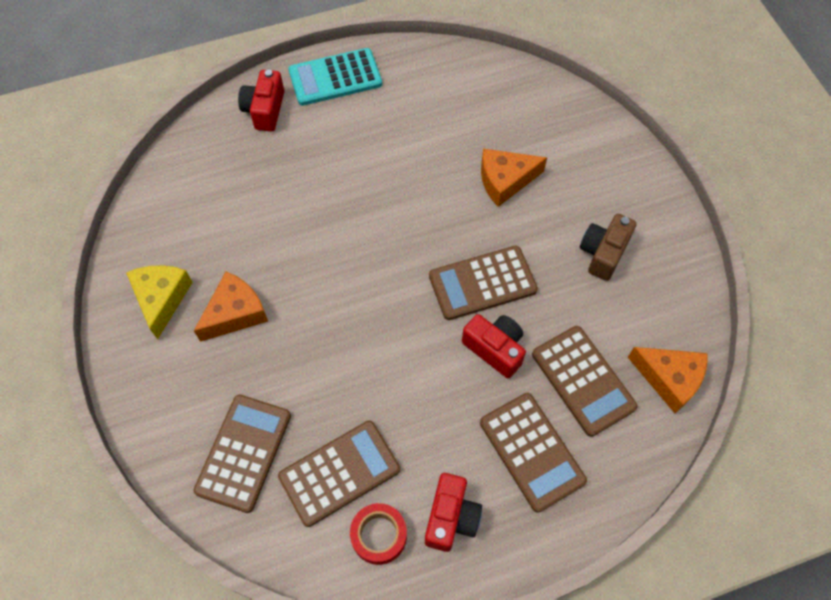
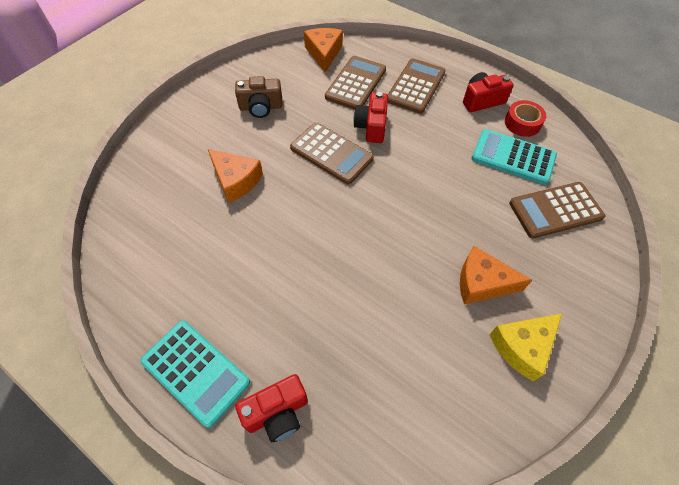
camera: 125 degrees left, 5 degrees down
brown calculator [278,420,400,527] -> turquoise calculator [472,129,557,185]

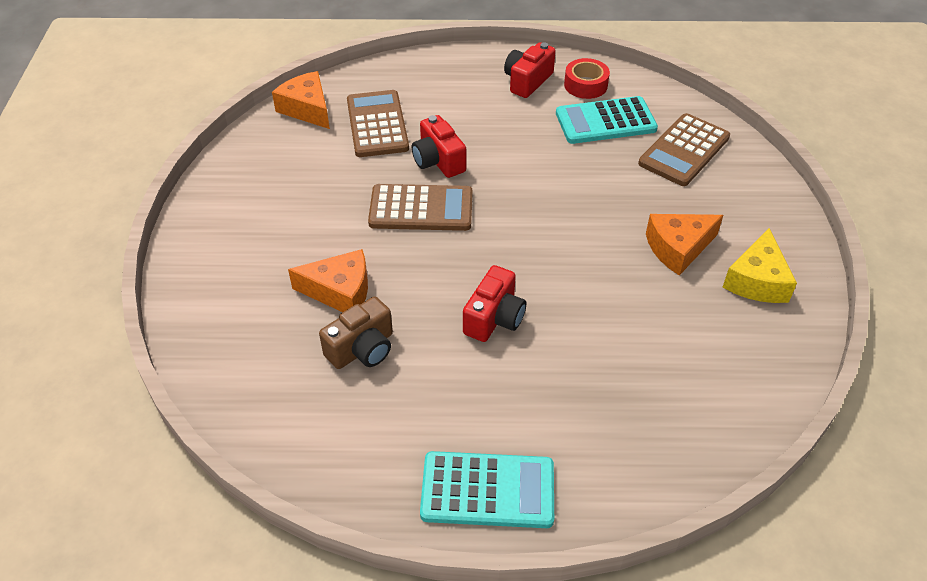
camera: 35 degrees left, 10 degrees down
brown camera [235,76,283,118] -> brown camera moved to [319,296,393,369]
red camera [235,374,308,442] -> red camera moved to [463,265,526,342]
brown calculator [388,58,446,114] -> none

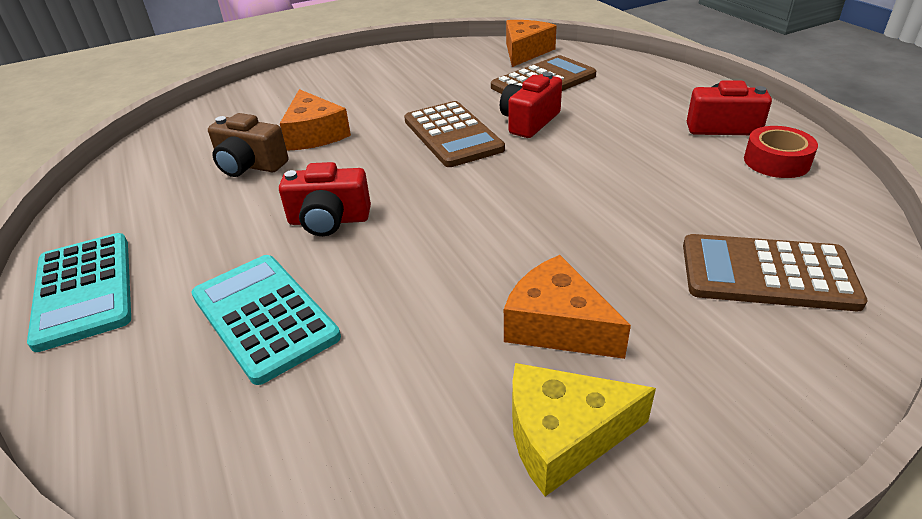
camera: 65 degrees right, 10 degrees down
turquoise calculator [556,96,658,144] -> turquoise calculator moved to [191,255,341,385]

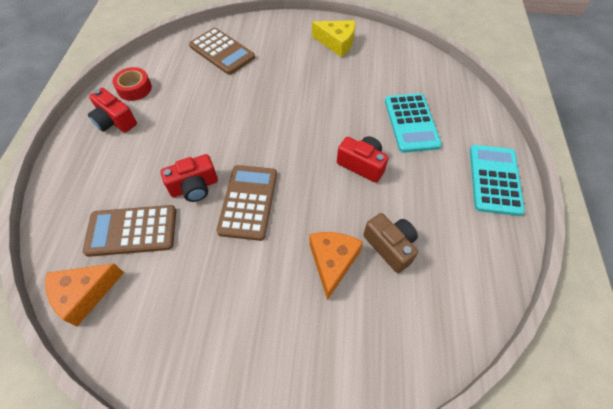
camera: 150 degrees left, 20 degrees up
orange cheese [504,255,631,359] -> none

